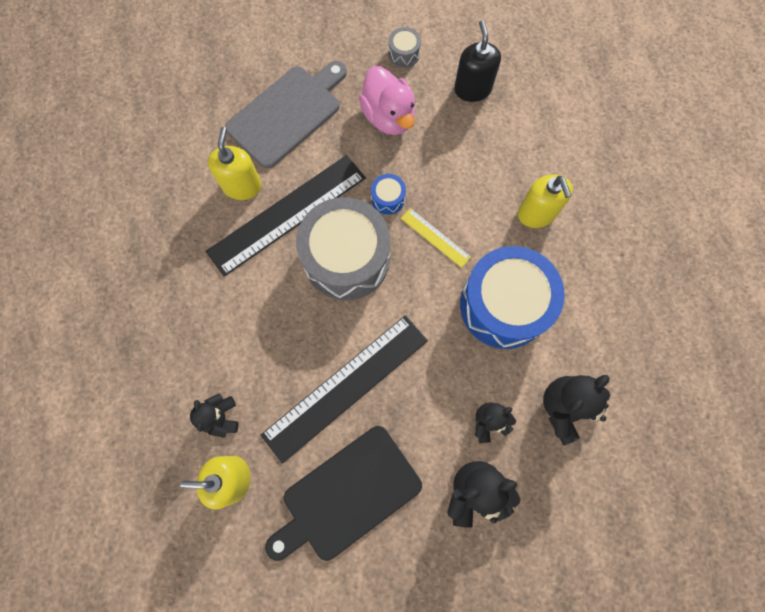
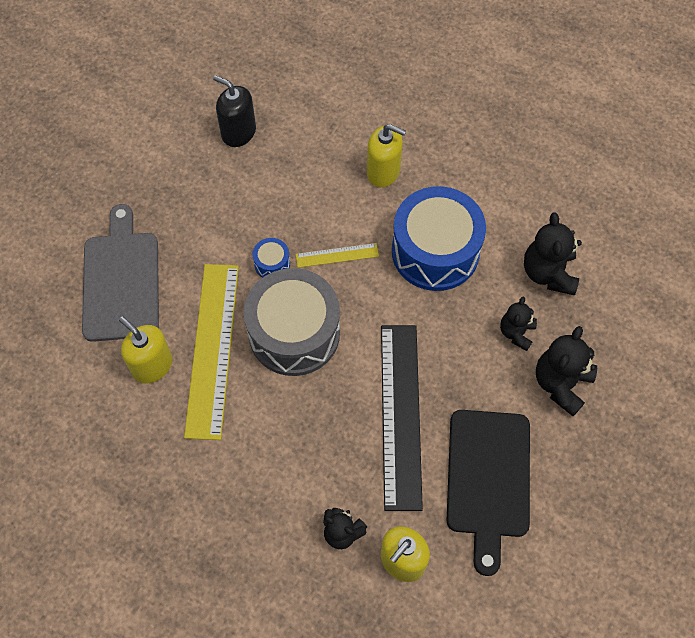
camera: 50 degrees left, 10 degrees down
black ruler [206,155,366,277] -> yellow ruler [184,264,239,440]
pink duck [359,66,415,135] -> none
grey drum [388,27,421,68] -> none

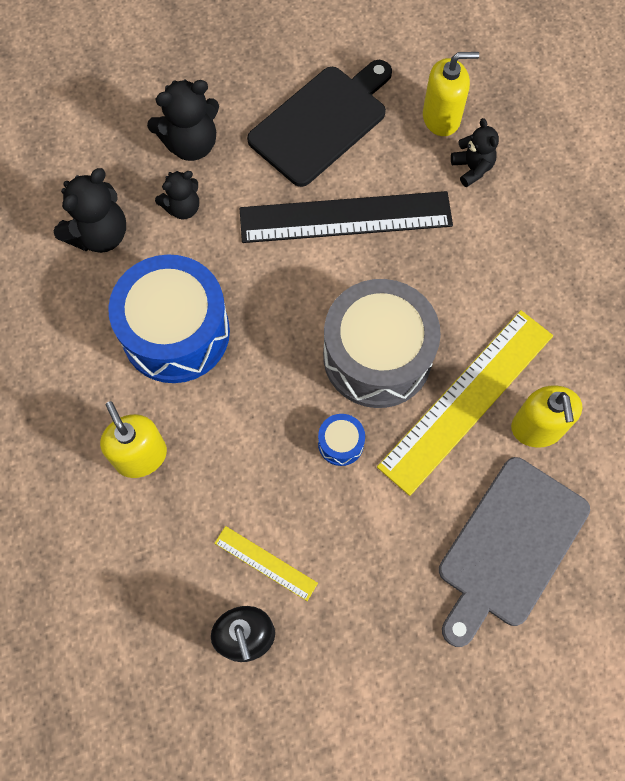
camera: 140 degrees left, 5 degrees up
yellow ruler [296,243,379,268] -> yellow ruler moved to [214,526,318,601]
black ruler [381,325,423,511] -> black ruler turned 45 degrees clockwise [240,191,453,243]

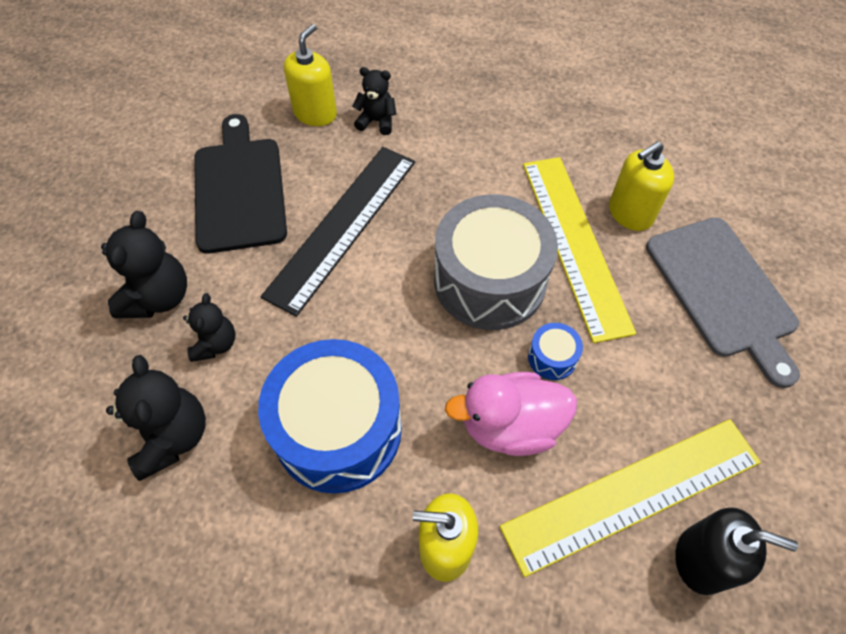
camera: 55 degrees left, 10 degrees down
yellow ruler [214,526,318,601] -> yellow ruler [500,419,761,577], size x2.20
yellow soap dispenser [511,385,582,448] -> yellow soap dispenser turned 120 degrees clockwise [609,141,674,231]
none -> pink duck [445,372,577,456]

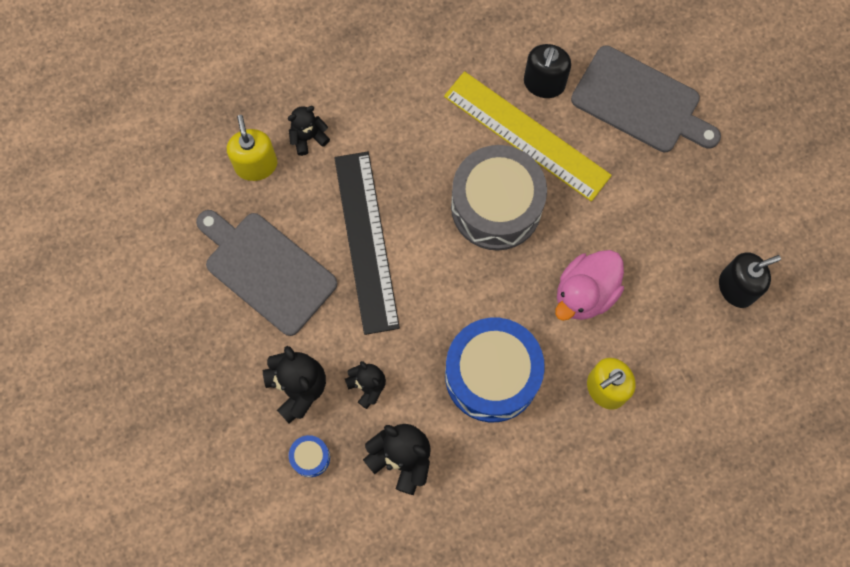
camera: 40 degrees left, 15 degrees up
black cutting board [194,114,287,254] -> grey cutting board [196,210,337,336]
yellow ruler [500,419,761,577] -> none
blue drum [528,323,583,380] -> blue drum moved to [289,435,330,477]
yellow soap dispenser [609,141,674,231] -> black soap dispenser [524,44,571,98]

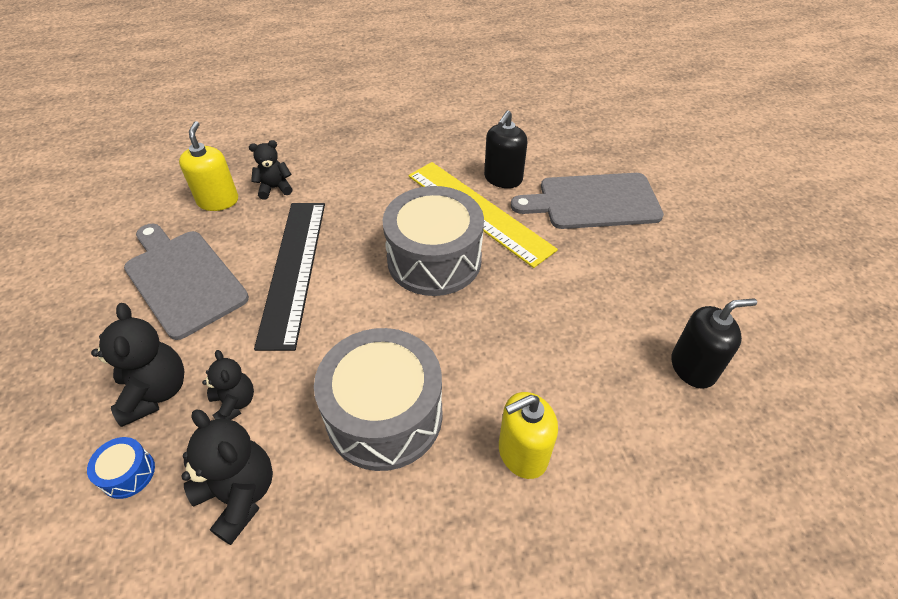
camera: 10 degrees right, 25 degrees down
blue drum [445,317,545,422] -> grey drum [314,328,443,471]
pink duck [555,250,624,321] -> none
grey cutting board [571,45,721,152] -> grey cutting board turned 135 degrees clockwise [511,173,664,229]

